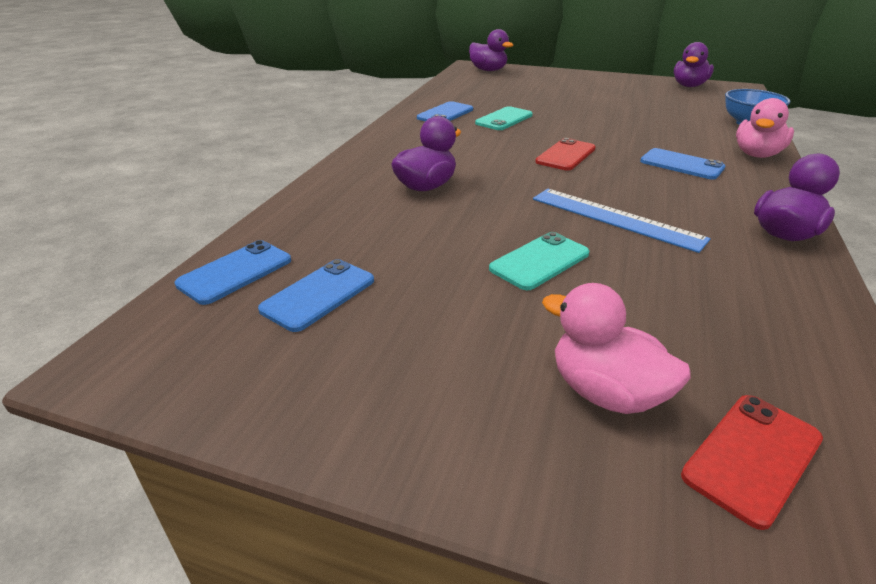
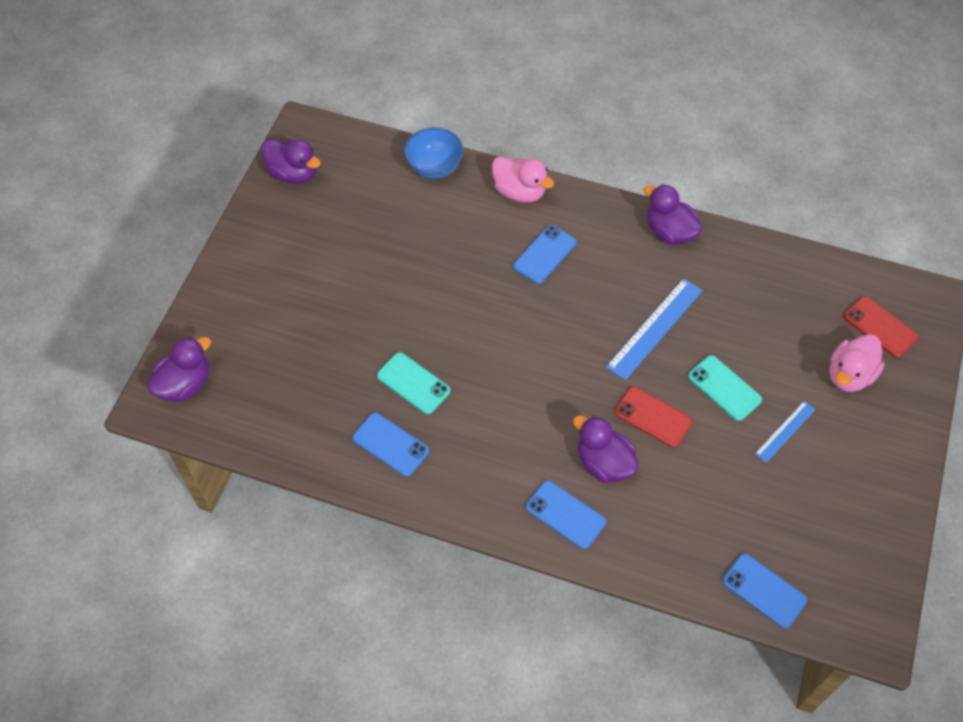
camera: 90 degrees left, 25 degrees up
blue phone [258,259,374,332] -> blue phone moved to [526,480,606,549]
red phone [535,138,596,171] -> red phone moved to [615,387,693,448]
none -> blue ruler [755,401,816,463]

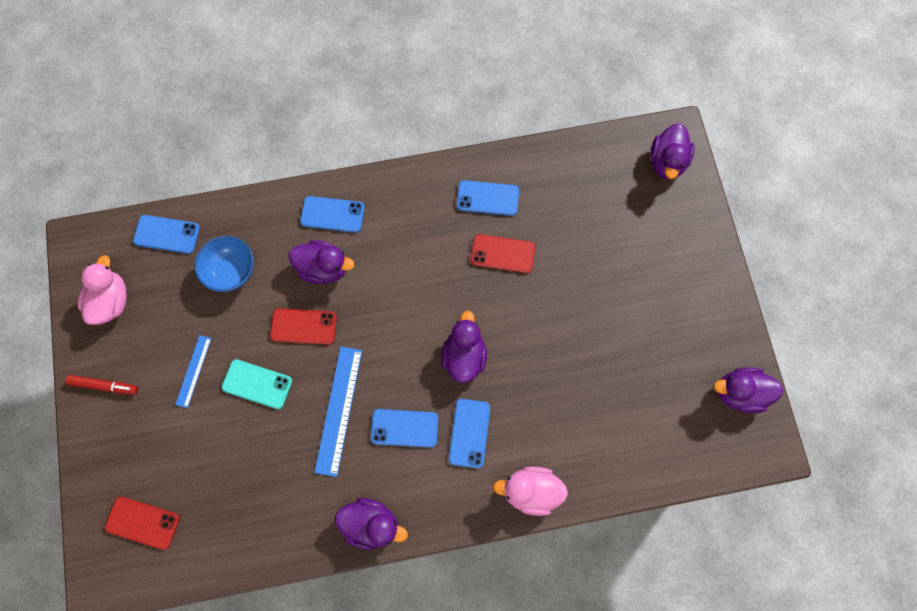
camera: 150 degrees right, 15 degrees up
turquoise phone [377,352,451,414] -> red phone [471,234,535,273]
blue bowl [404,127,464,179] -> blue bowl moved to [194,236,254,292]
pink duck [829,334,885,392] -> pink duck moved to [78,255,127,325]
none -> red marker [65,375,138,395]
none -> blue phone [371,409,438,448]
none -> purple duck [441,311,487,383]

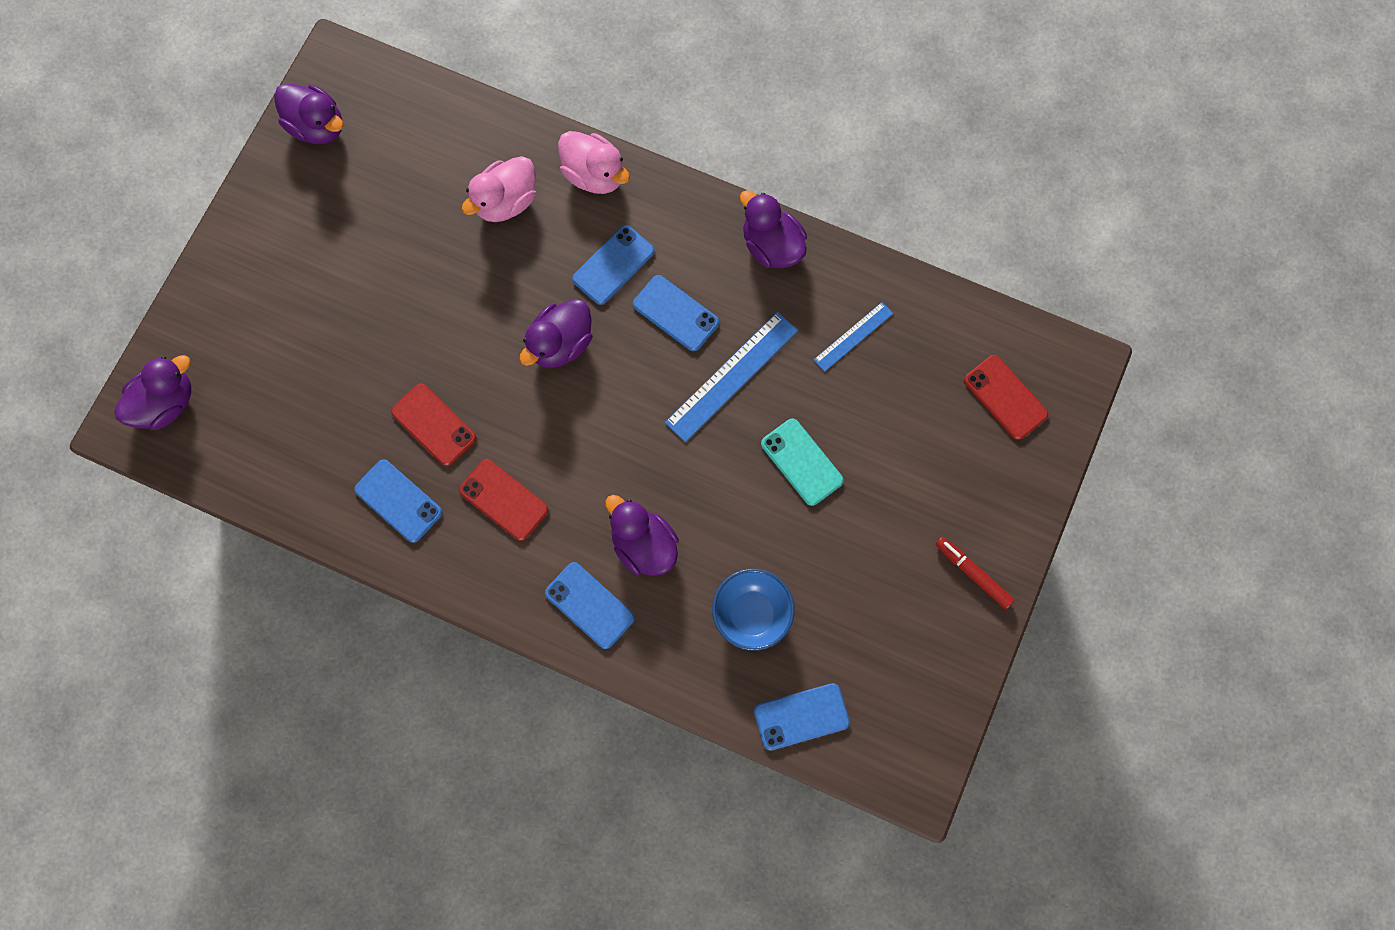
camera: 145 degrees left, 0 degrees up
pink duck [78,255,127,325] -> pink duck moved to [462,156,536,222]
blue phone [133,215,200,254] -> blue phone turned 60 degrees counterclockwise [754,683,850,750]
blue ruler [175,335,212,408] -> blue ruler moved to [814,302,893,372]
red phone [270,308,337,345] -> red phone moved to [459,459,549,541]

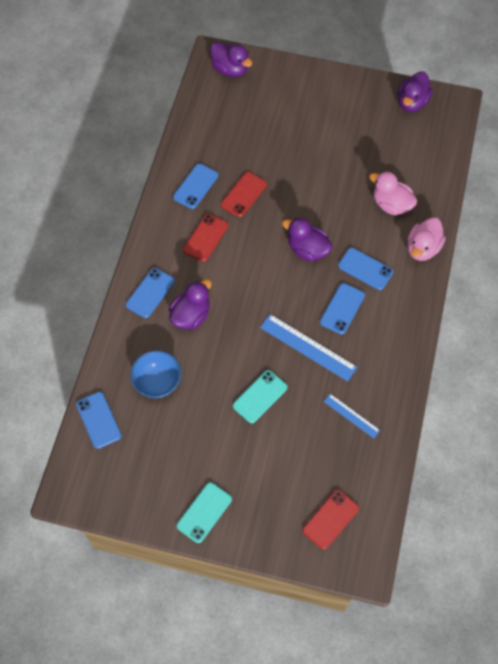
camera: 80 degrees right, 10 degrees down
purple duck [740,190,807,268] -> none
red marker [935,537,1015,609] -> turquoise phone [177,482,232,543]

